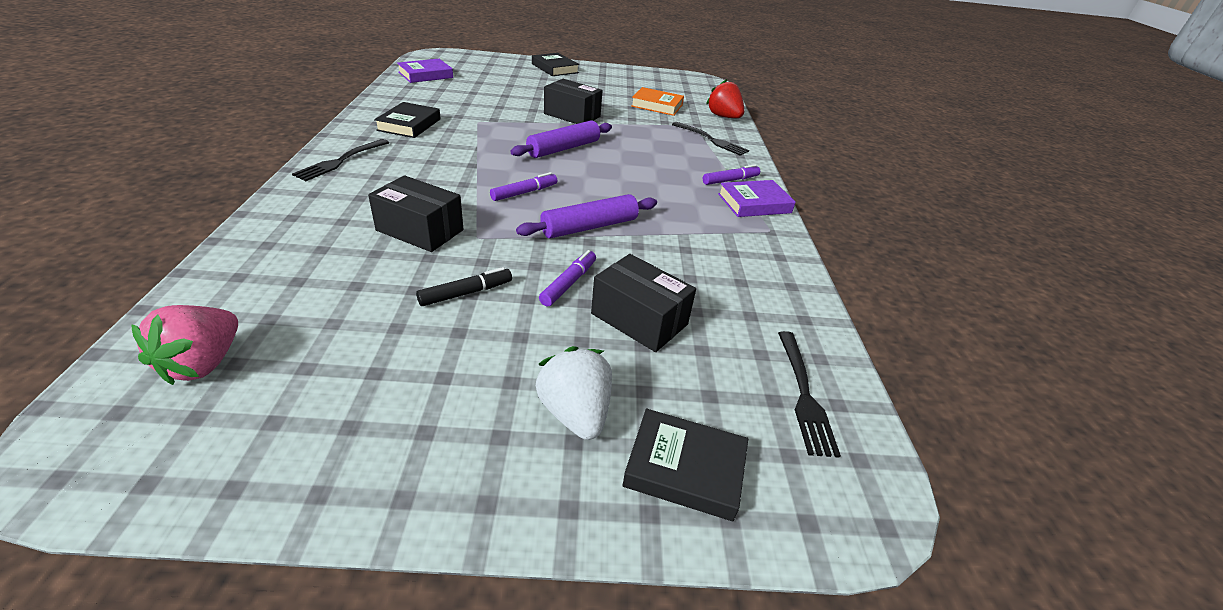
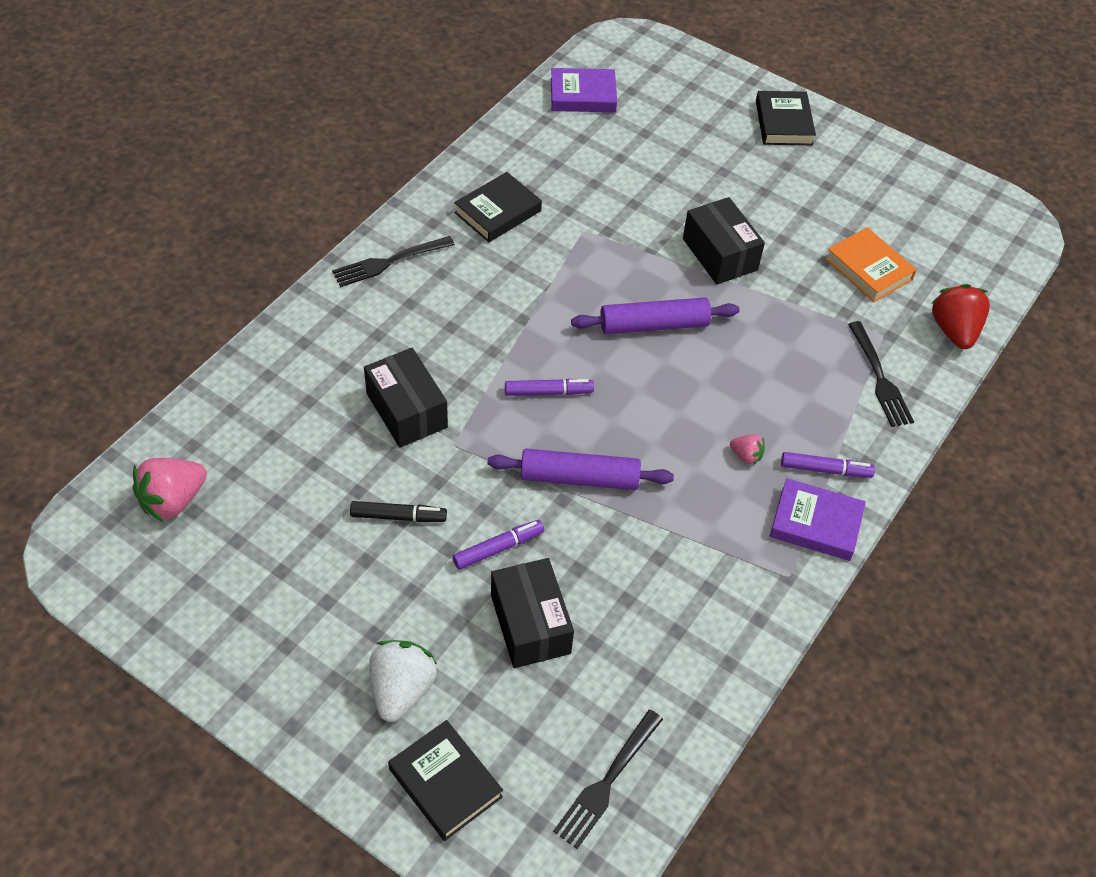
camera: 35 degrees right, 15 degrees up
none -> pink strawberry [730,435,765,465]

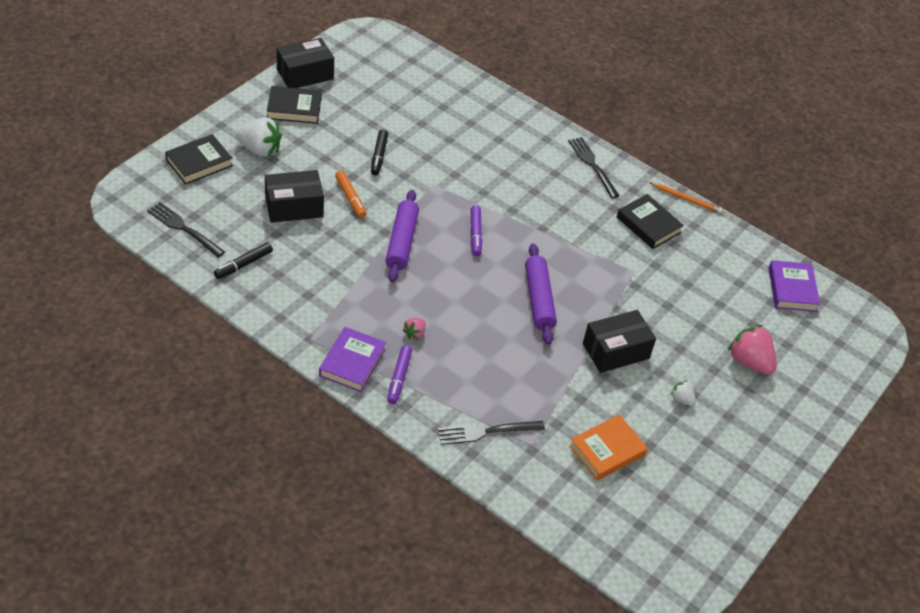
camera: 90 degrees right, 5 degrees down
pink strawberry [132,458,207,522] -> pink strawberry moved to [728,325,777,375]
black box [364,348,448,448] -> black box moved to [277,38,334,88]
purple marker [452,520,544,570] -> orange marker [335,170,366,218]
black book [756,91,816,145] -> black book moved to [267,86,322,124]
red strawberry [931,284,990,349] -> none
none -> black marker [214,242,273,279]
none -> orange pencil [649,182,723,213]
none -> white strawberry [671,380,696,406]

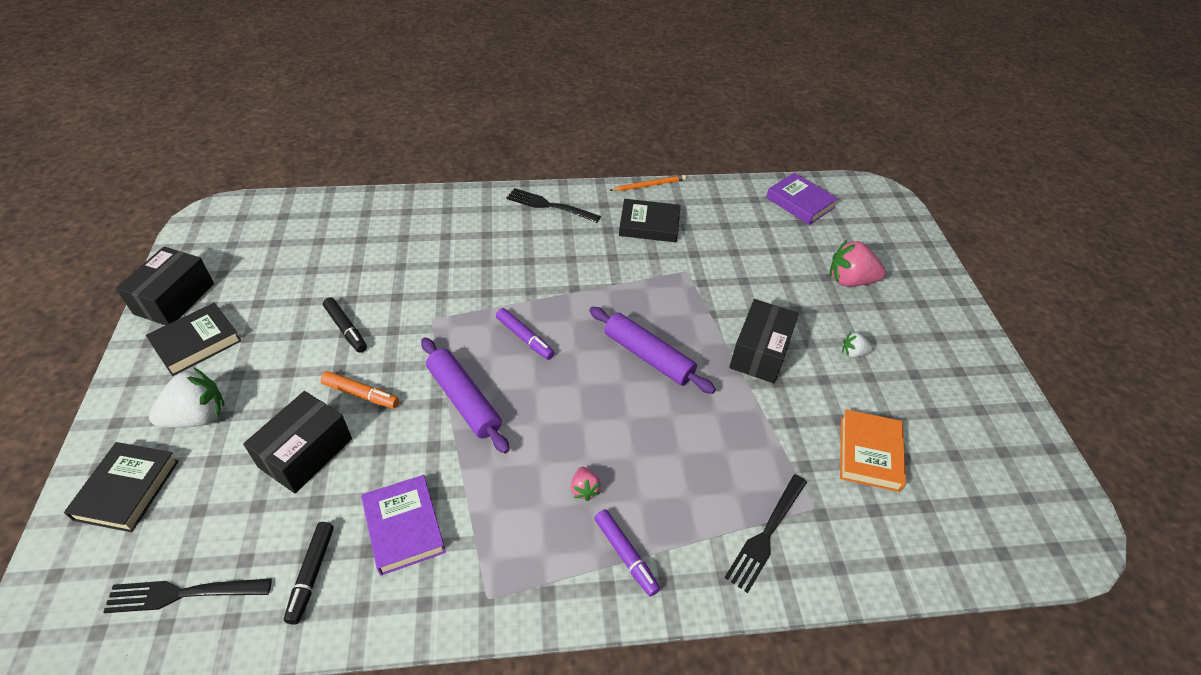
camera: 40 degrees left, 0 degrees up
purple book [319,327,386,392] -> purple book moved to [361,475,446,576]

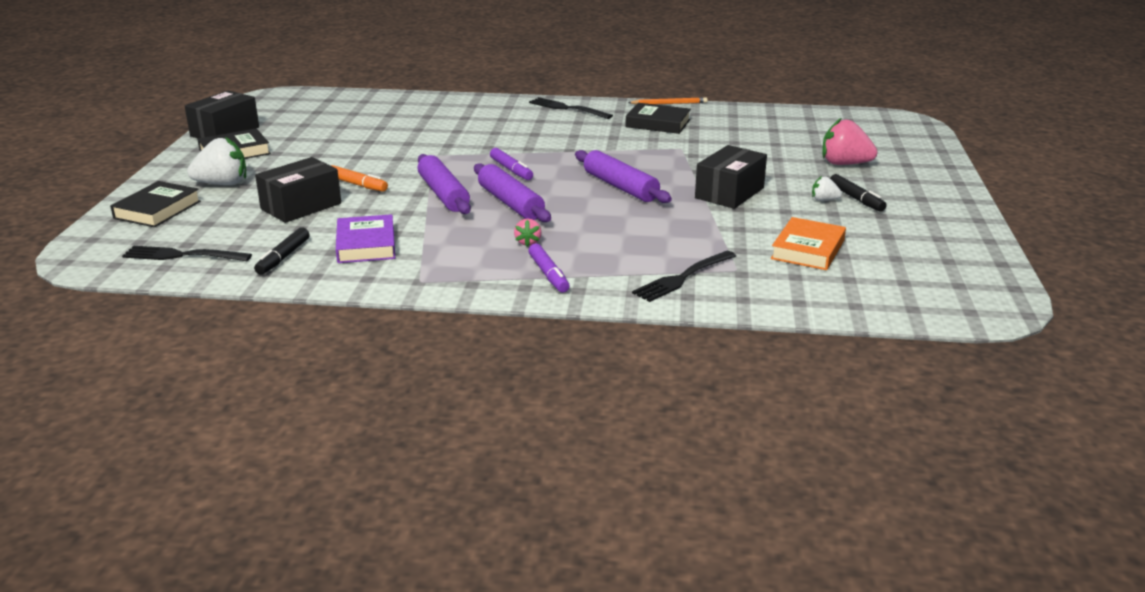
camera: 15 degrees right, 20 degrees down
black marker [323,297,367,353] -> black marker moved to [830,174,887,212]
purple book [766,173,838,225] -> none
none -> purple rolling pin [474,163,551,222]

